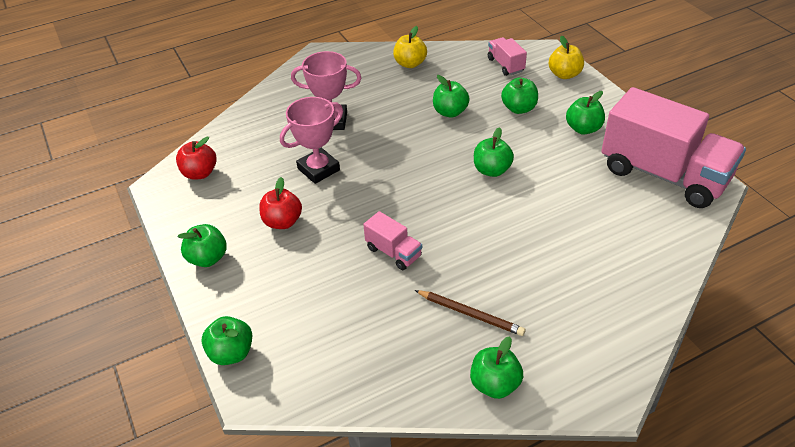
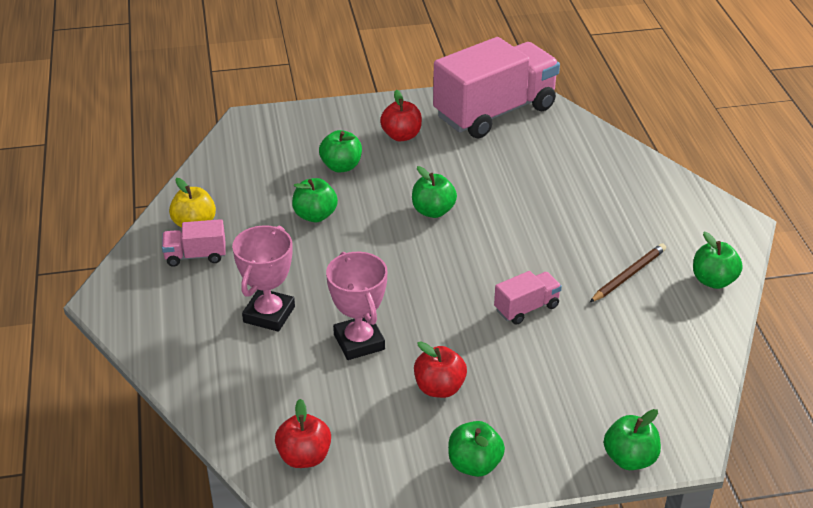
camera: 75 degrees left, 5 degrees down
pink truck [488,37,527,76] -> pink truck moved to [162,219,226,267]
yellow apple [549,36,584,79] -> none
green apple [566,91,605,135] -> red apple [380,90,422,141]

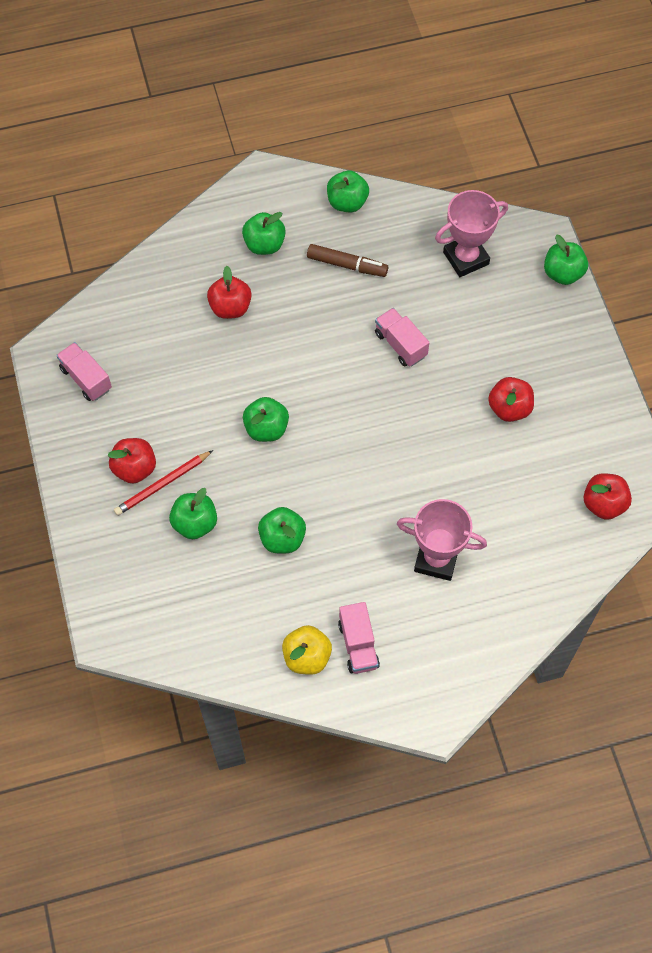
camera: 95 degrees left, 25 degrees up
pink trophy [326,252,388,360] -> pink trophy moved to [435,190,508,277]
pink truck [433,37,560,139] -> pink truck [56,342,112,401], size x0.43
green apple [448,421,505,477] -> green apple moved to [242,212,286,255]
brown pencil [589,243,666,303] -> brown marker [307,244,388,277]
none -> red pencil [114,450,213,516]
none -> red apple [207,266,252,319]

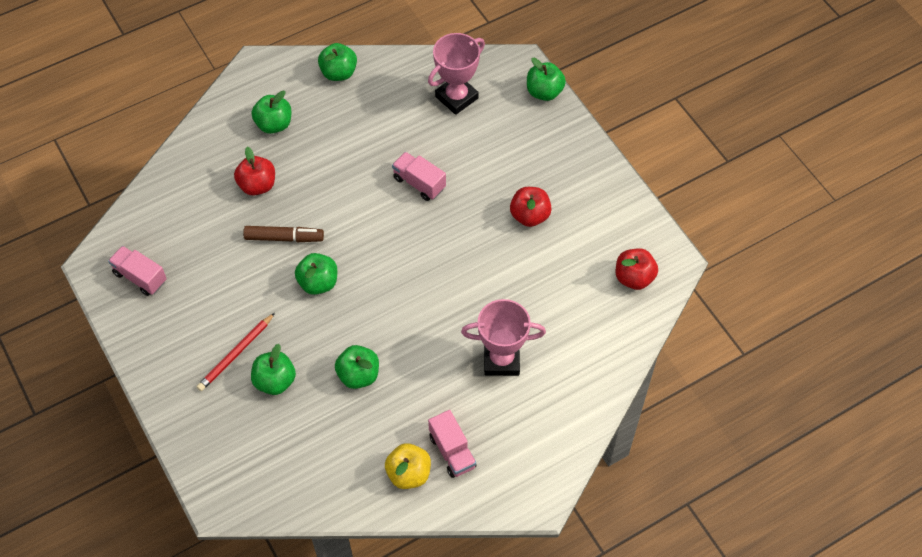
camera: 15 degrees left, 5 degrees down
red apple [107,438,156,484] -> none
brown marker [307,244,388,277] -> brown marker moved to [243,226,324,242]

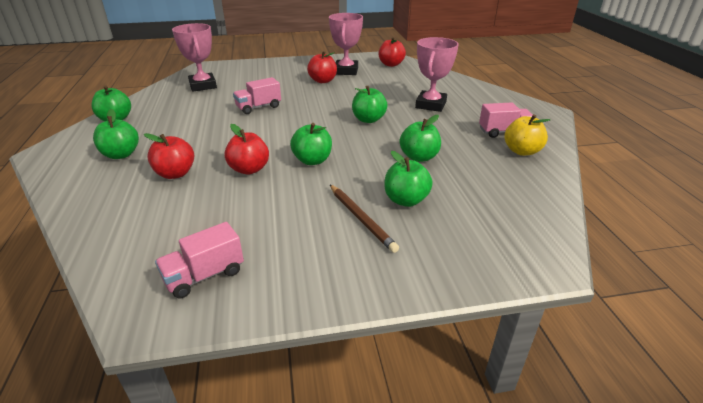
camera: 70 degrees left, 25 degrees down
red pencil [197,313,275,391] -> brown pencil [330,185,399,253]
brown marker [243,226,324,242] -> red apple [224,124,269,175]
green apple [527,58,566,101] -> green apple moved to [352,86,388,123]
none -> pink trophy [329,13,363,75]

